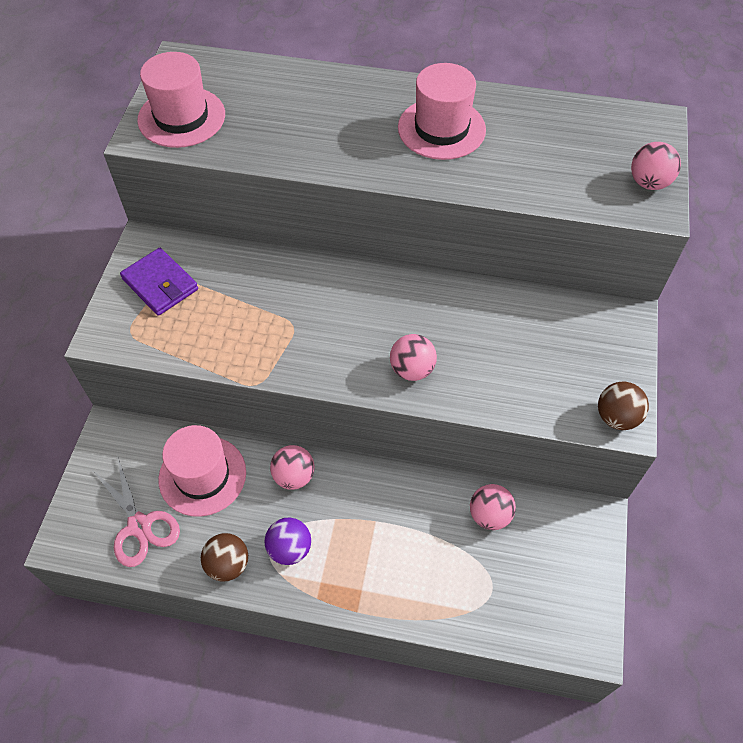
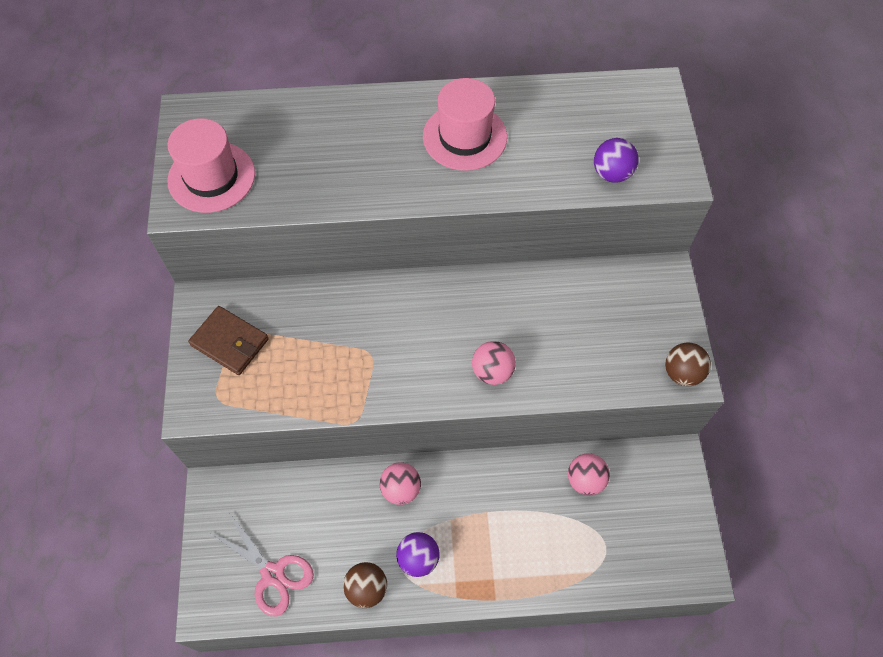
camera: 15 degrees left, 5 degrees up
purple wallet [120,248,198,316] -> brown wallet [188,306,269,375]
pink hat [158,425,246,517] -> none
pink ball [631,142,681,190] -> none
none -> purple ball [594,138,639,183]

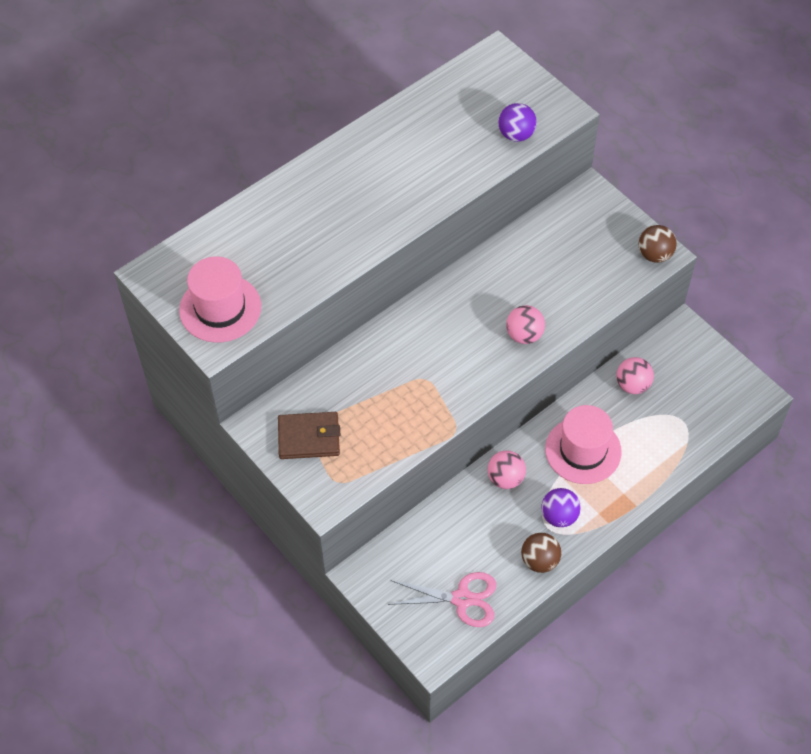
camera: 35 degrees left, 5 degrees down
pink hat [423,78,507,171] -> pink hat moved to [545,405,622,484]

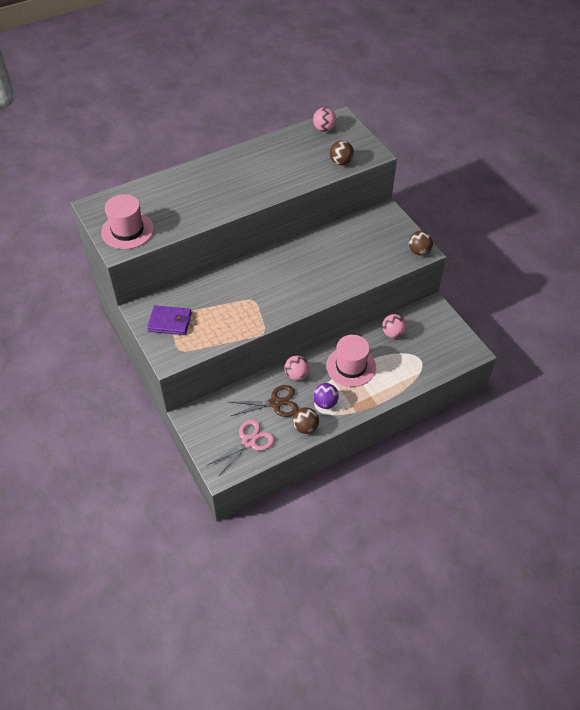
camera: 10 degrees right, 5 degrees down
brown wallet [278,412,340,459] -> purple wallet [147,305,192,335]
pink scissors [388,572,496,627] -> pink scissors turned 60 degrees counterclockwise [208,419,275,477]
purple ball [498,103,537,142] -> brown ball [330,140,354,165]
pink ball [506,305,545,344] -> pink ball moved to [313,107,336,132]
none -> brown scissors [230,385,299,417]

